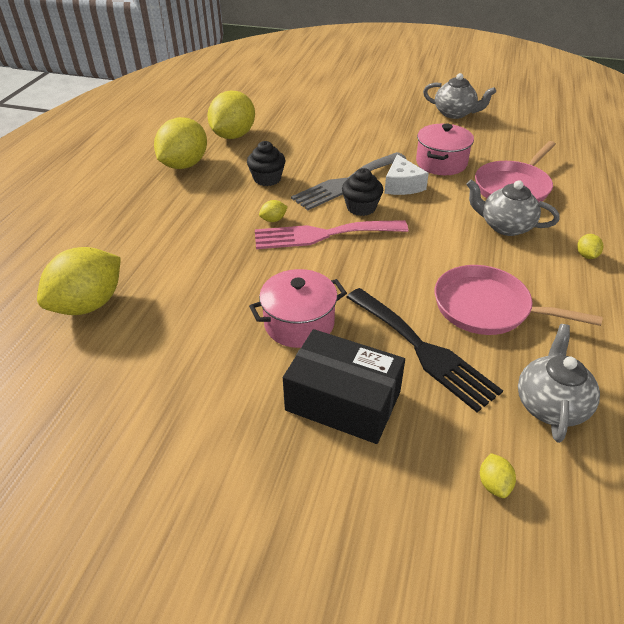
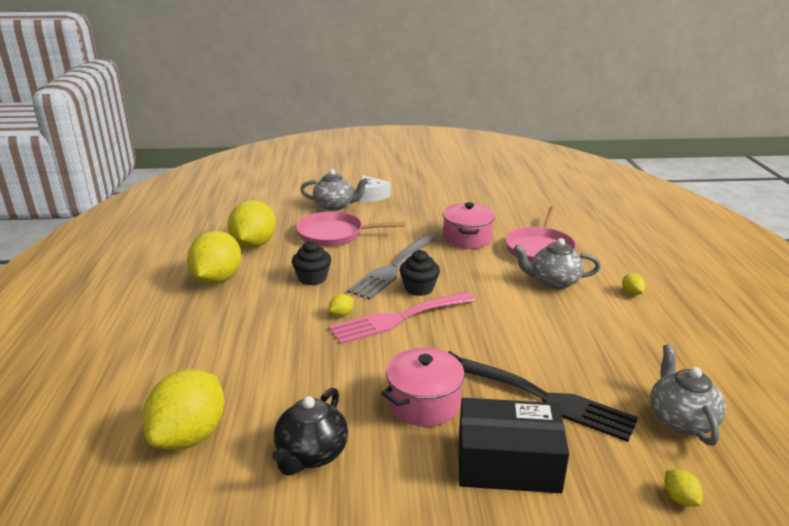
camera: 20 degrees left, 15 degrees down
white cheese [384,154,429,195] -> white cheese moved to [360,175,391,202]
grey teapot [423,73,496,119] -> grey teapot moved to [300,169,369,211]
pink pan [435,265,603,335] -> pink pan moved to [296,211,405,247]
none -> black teapot [272,388,348,476]

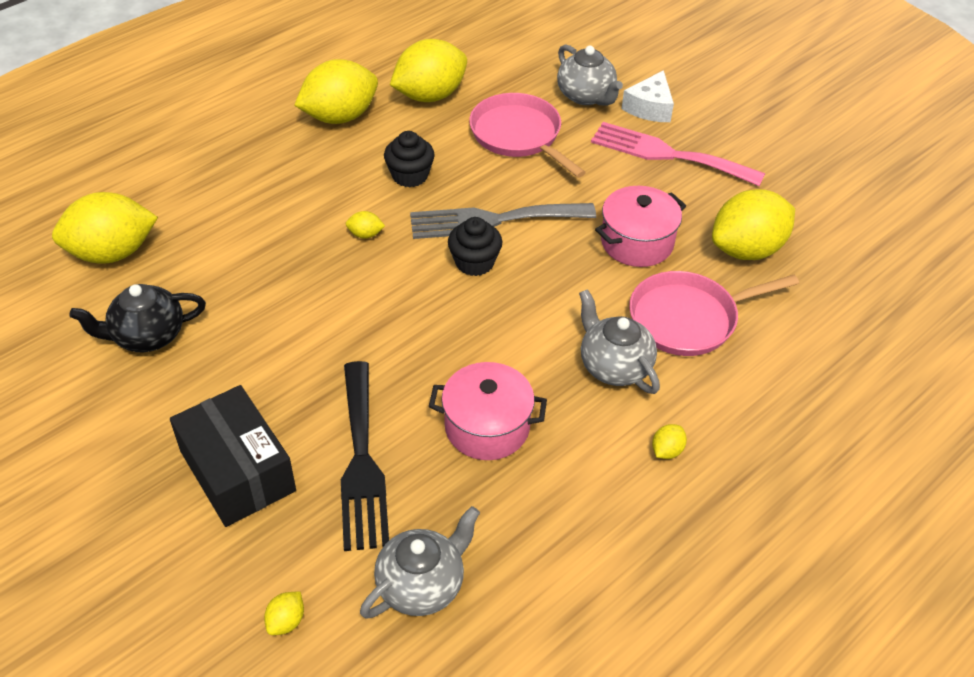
camera: 50 degrees right, 20 degrees up
pink fork [329,292,475,345] -> pink fork moved to [591,122,765,186]
pink pot [381,348,466,427] -> pink pot moved to [429,362,547,460]
none -> yellow lemon [712,189,795,260]

